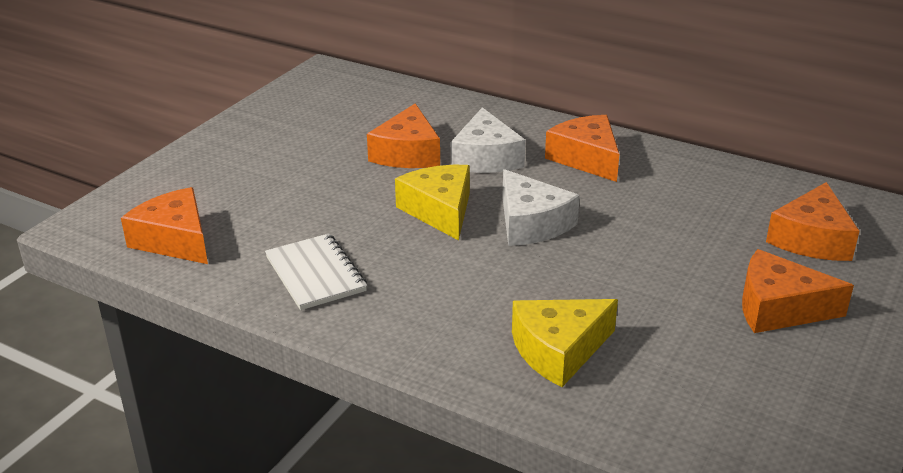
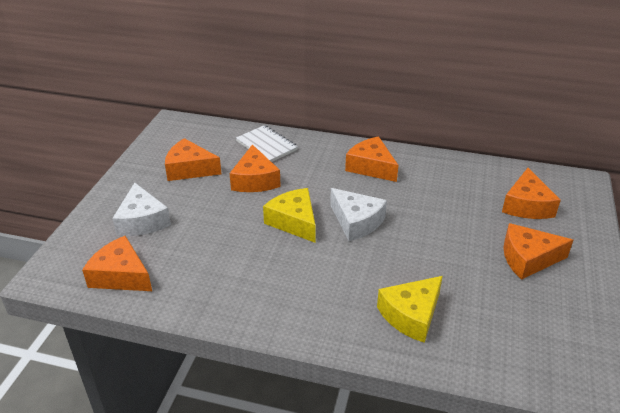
camera: 15 degrees left, 5 degrees up
white notebook [265,234,367,310] -> white notebook moved to [236,125,298,162]
white cheese [451,107,525,173] -> white cheese moved to [112,183,171,236]
none -> orange cheese [165,138,221,181]

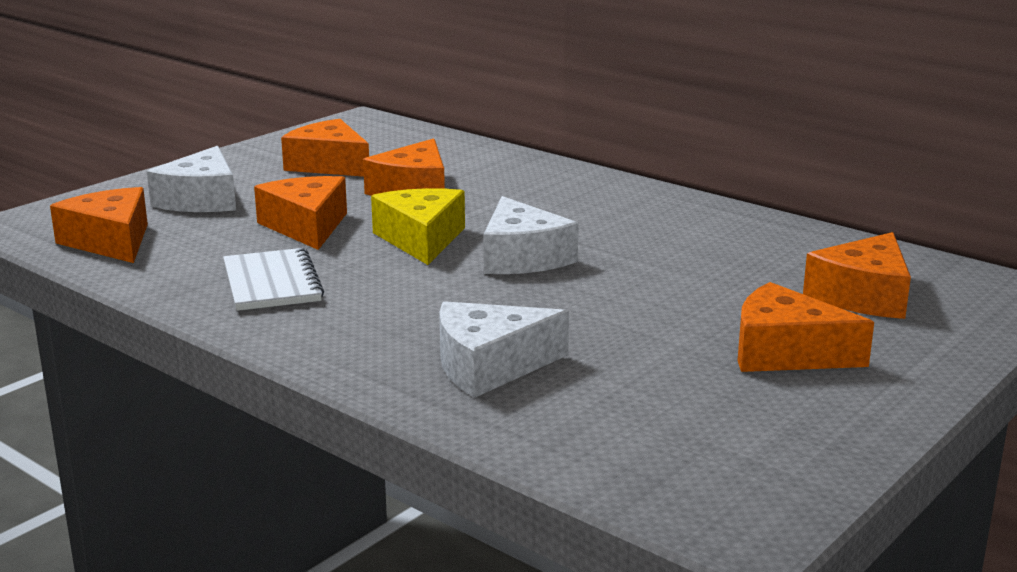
camera: 25 degrees right, 15 degrees down
white notebook [236,125,298,162] -> white notebook moved to [223,248,324,311]
orange cheese [345,136,398,182] -> orange cheese moved to [254,176,347,250]
yellow cheese [377,276,443,343] -> white cheese [439,301,569,398]

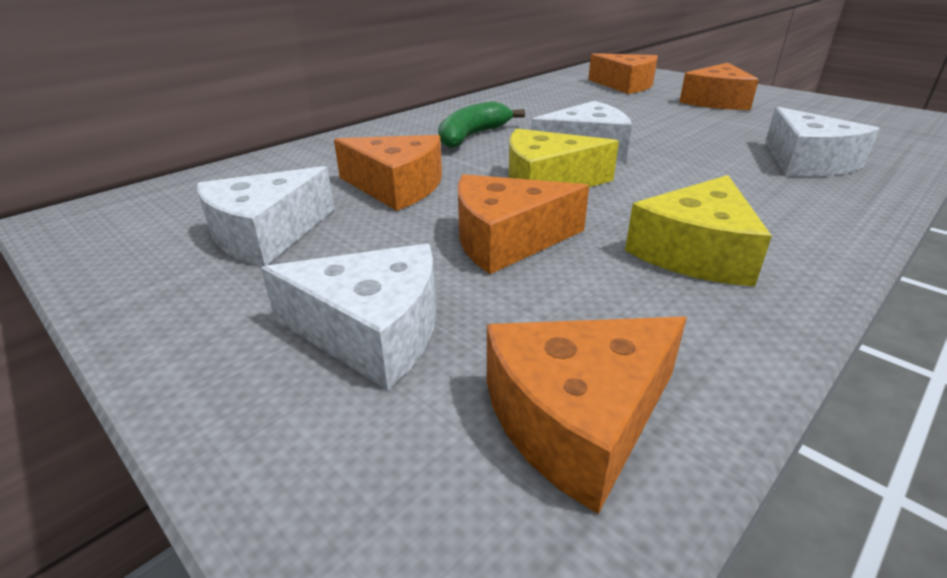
camera: 85 degrees left, 10 degrees up
white notebook [223,248,324,311] -> yellow cheese [625,175,772,286]
orange cheese [281,119,369,177] -> white cheese [197,166,335,266]
none -> green banana [438,101,525,148]

